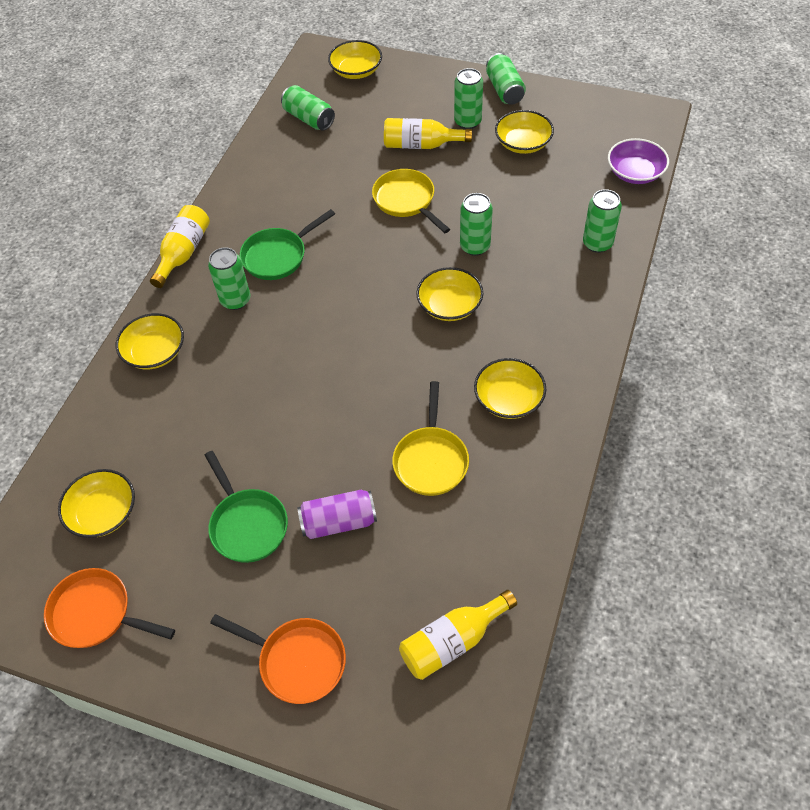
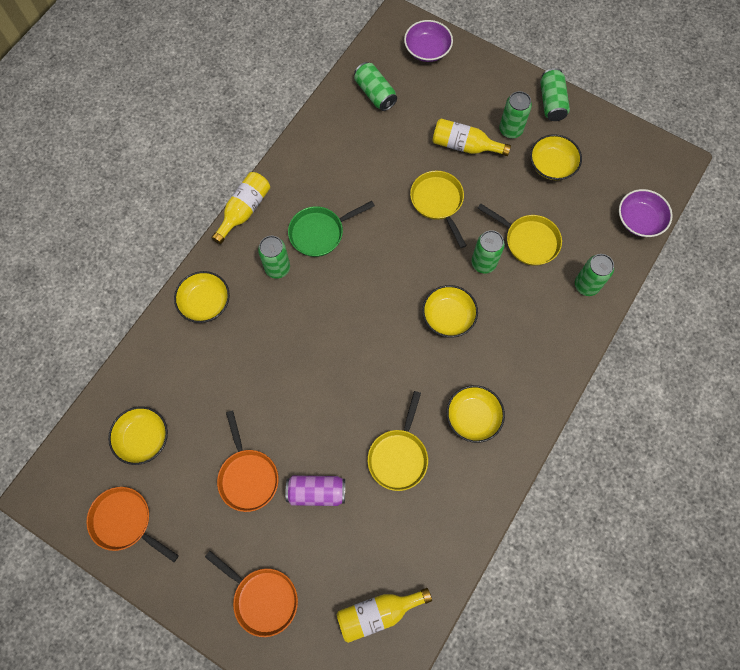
camera: 10 degrees right, 15 degrees up
green pan [205,451,288,563] -> orange pan [217,411,278,512]
yellow bowl [328,40,382,79] -> purple bowl [404,20,453,62]
none -> yellow pan [477,203,562,266]

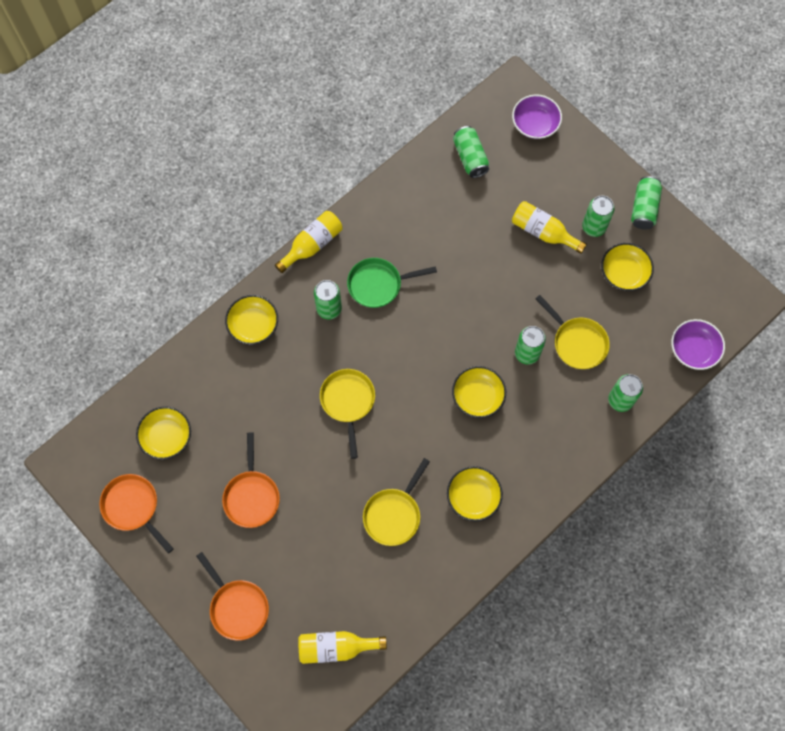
camera: 15 degrees right, 0 degrees up
purple can [286,475,345,506] -> none
yellow pan [410,171,467,248] -> yellow pan moved to [320,369,375,459]

